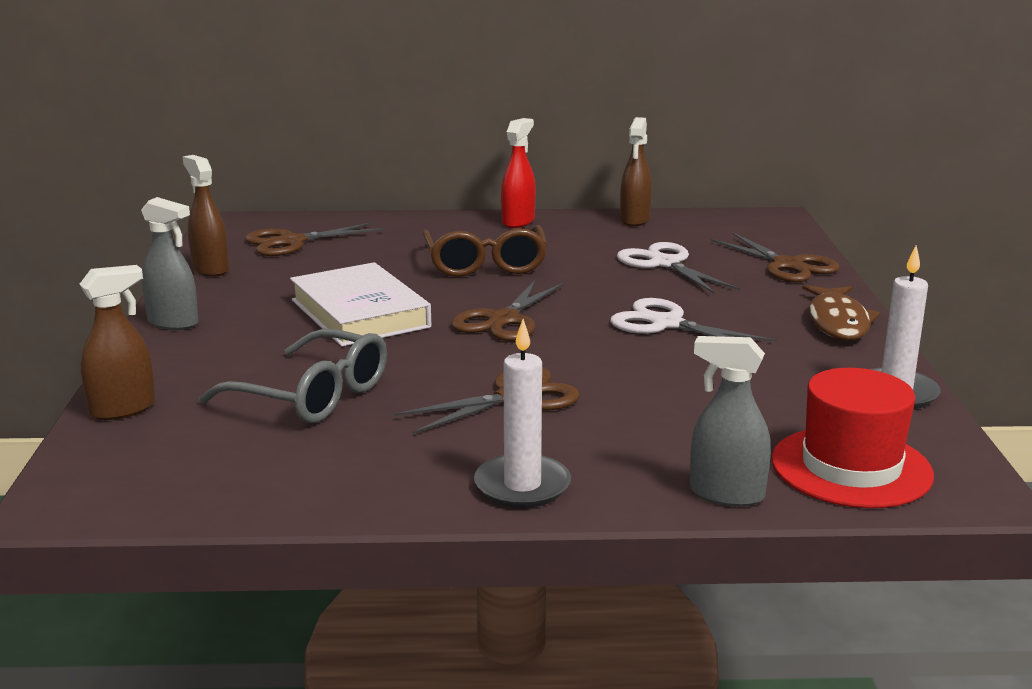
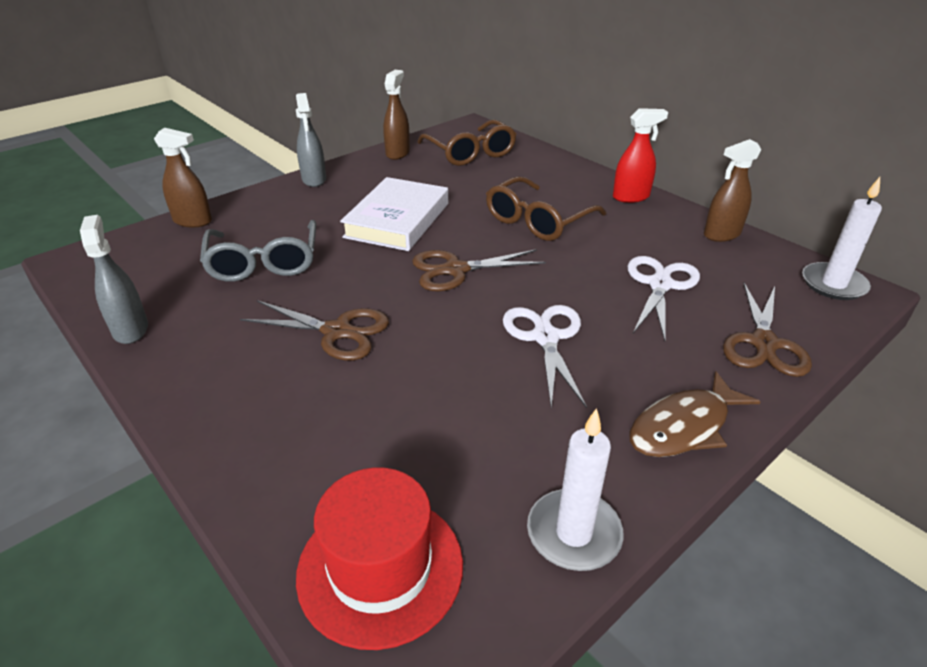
camera: 50 degrees right, 15 degrees up
brown scissors [245,222,383,256] -> brown glasses [417,120,516,166]
white candle [474,319,571,508] -> white candle moved to [802,177,882,300]
grey spray bottle [690,336,771,507] -> grey spray bottle moved to [80,215,148,344]

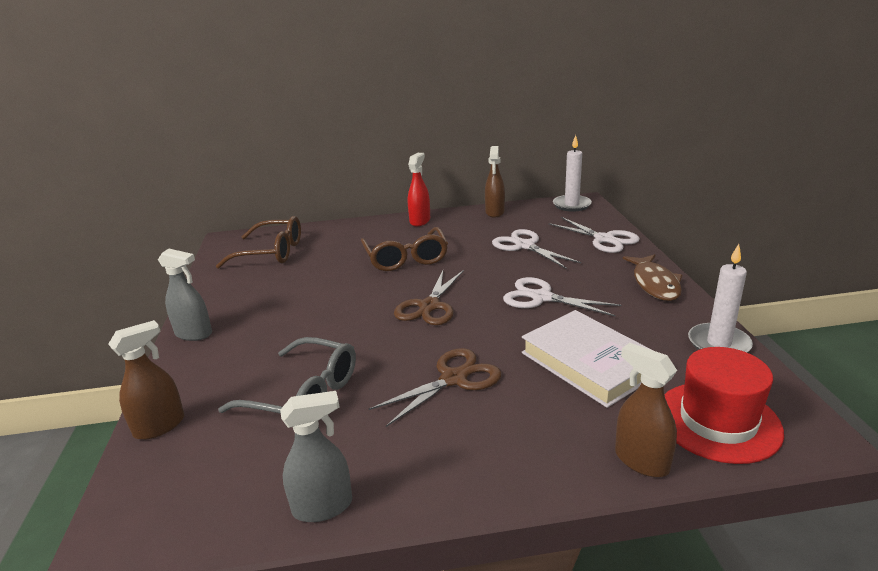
camera: 55 degrees left, 10 degrees down
grey spray bottle [80,215,148,344] -> grey spray bottle turned 150 degrees clockwise [280,391,352,522]
white book [340,177,448,251] -> white book moved to [522,310,654,408]
brown spray bottle [383,70,410,160] -> brown spray bottle moved to [615,343,677,477]
brown scissors [723,283,812,377] -> white scissors [549,217,640,253]

